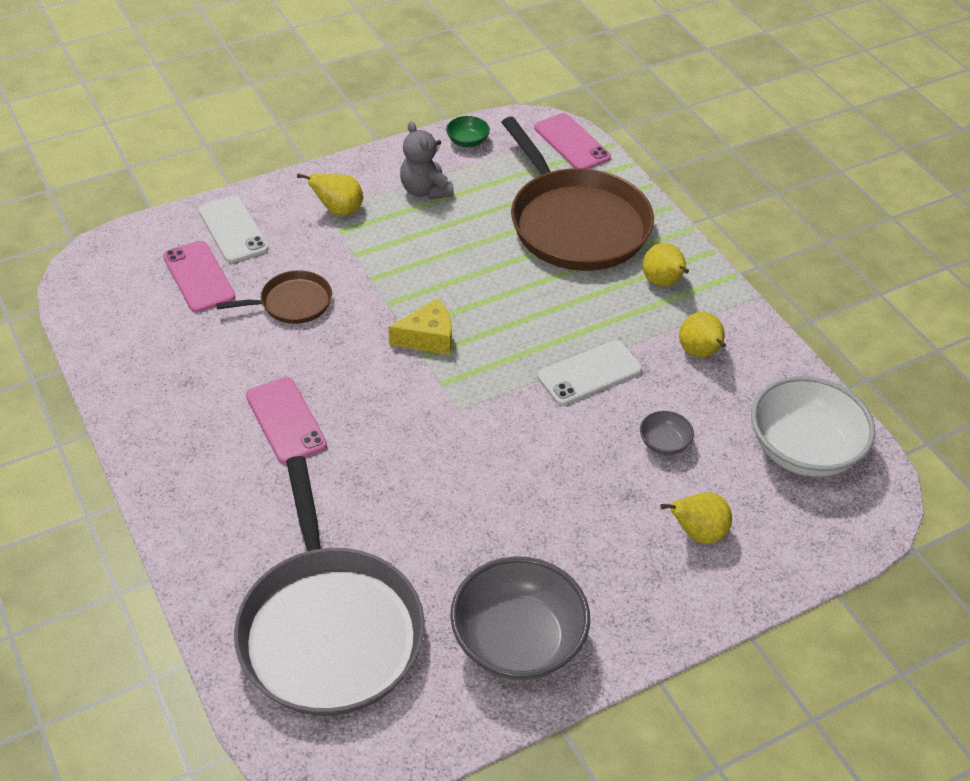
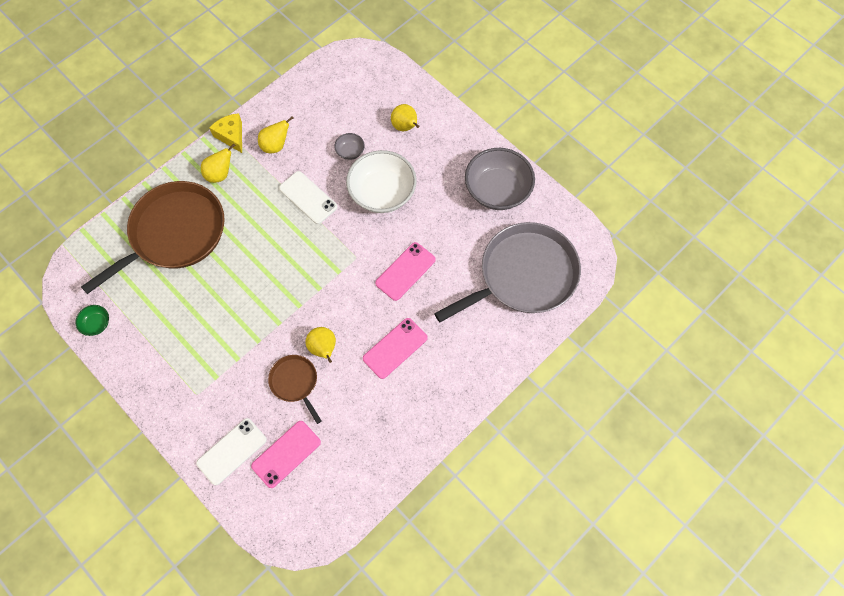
camera: 105 degrees left, 20 degrees up
yellow pear [297,173,363,216] -> yellow pear moved to [305,327,336,363]
yellow cheese [388,299,452,355] -> yellow cheese moved to [209,113,242,153]
grey teddy bear [400,121,454,199] -> none
pink phone [534,113,611,169] -> pink phone moved to [375,242,436,301]
white bowl [751,376,875,477] -> white bowl moved to [346,150,417,213]

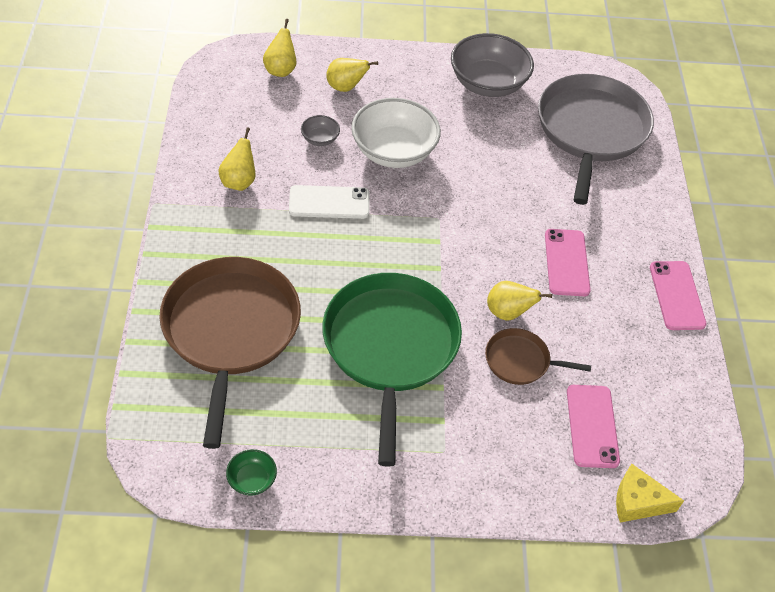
camera: 50 degrees left, 15 degrees down
white phone [196,418,267,485] -> none
yellow pear [201,143,236,183] -> yellow pear moved to [263,19,297,77]
yellow cheese [209,113,242,153] -> yellow cheese moved to [616,464,684,523]
pink phone [375,242,436,301] -> pink phone moved to [650,261,707,330]
none -> green pan [322,273,462,467]

